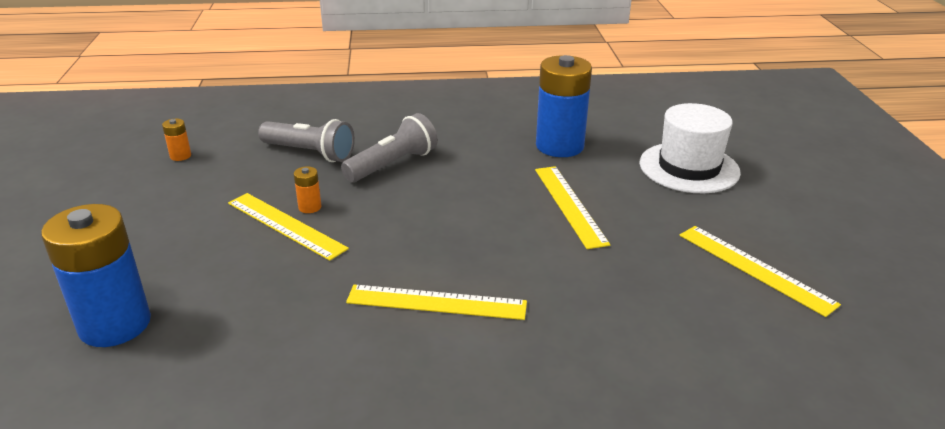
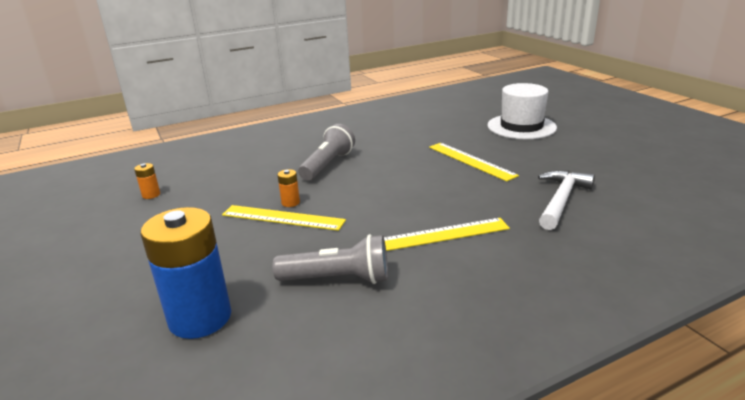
camera: 20 degrees left, 5 degrees down
grey flashlight [258,119,355,162] -> grey flashlight moved to [273,234,388,284]
blue battery [536,55,592,157] -> none
yellow ruler [680,226,841,317] -> none
none -> white hammer [538,170,595,230]

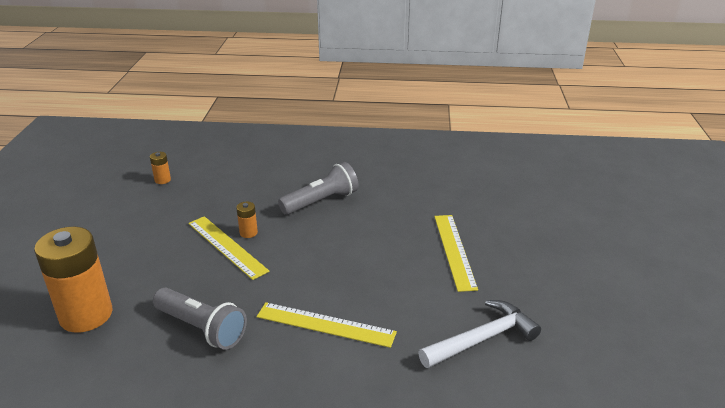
camera: 30 degrees right, 5 degrees up
blue battery [141,207,231,339] -> orange battery [34,227,112,333]
white hat [487,83,557,139] -> none

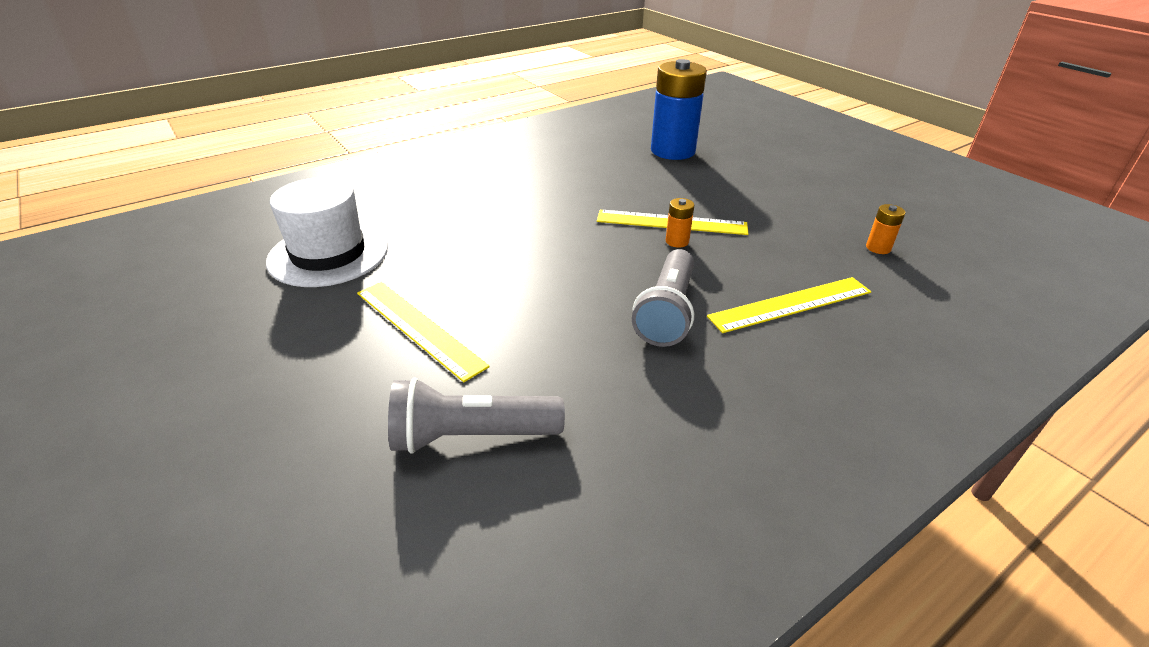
camera: 140 degrees right, 5 degrees up
orange battery [34,227,112,333] -> blue battery [651,59,707,160]
grey flashlight [153,288,247,350] -> grey flashlight moved to [388,377,565,454]
yellow ruler [257,302,397,348] -> yellow ruler moved to [707,277,871,333]
white hammer [418,300,541,368] -> white hat [266,177,388,287]

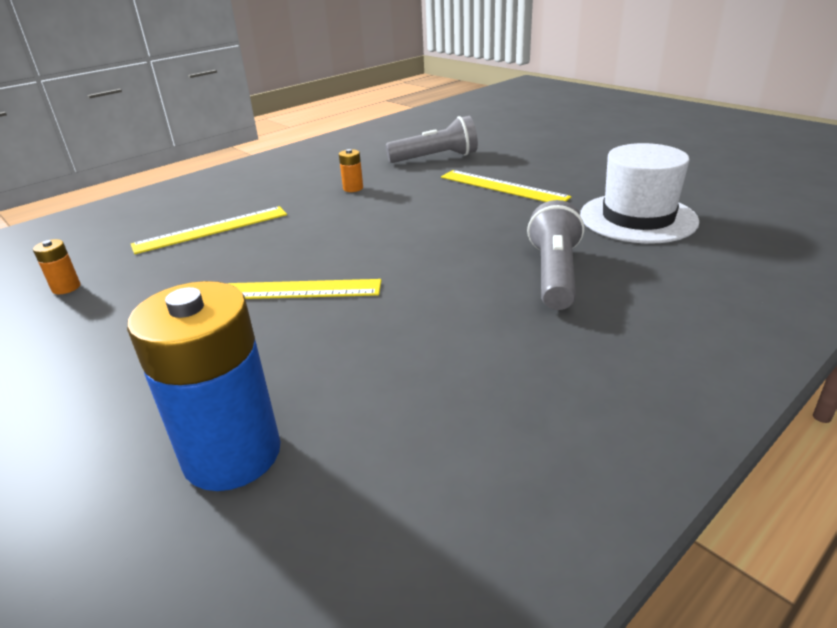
camera: 175 degrees right, 5 degrees down
grey flashlight [632,249,694,347] -> grey flashlight moved to [527,200,584,310]
orange battery [666,198,694,248] -> orange battery moved to [339,149,363,192]

